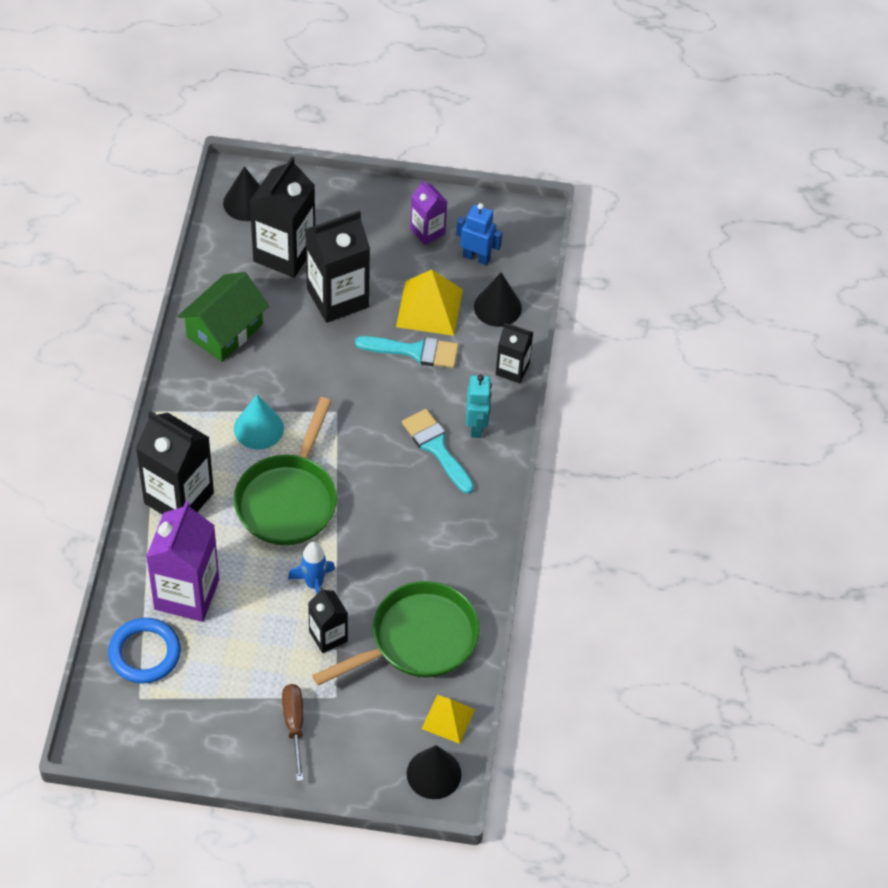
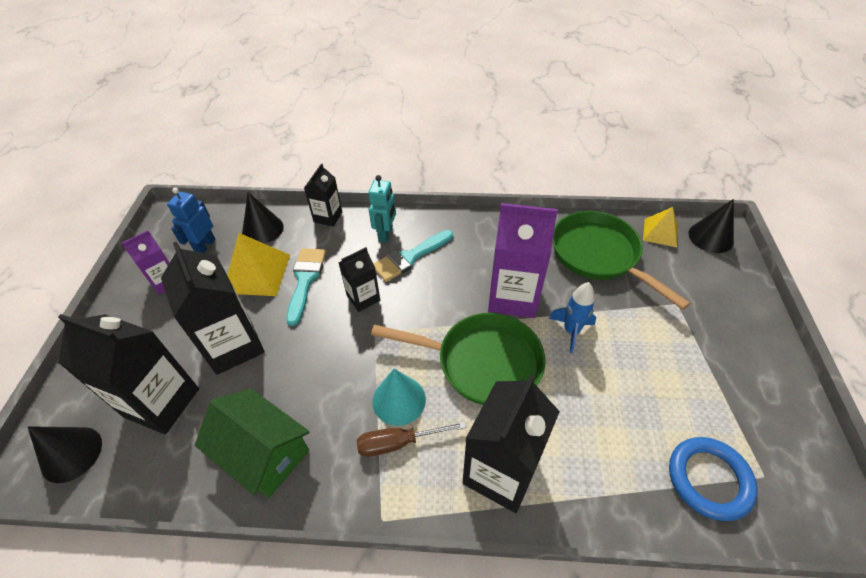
camera: 90 degrees left, 5 degrees down
purple carton [146,501,219,622] -> purple carton moved to [488,203,558,318]
brown screwdriver [282,684,304,781] -> brown screwdriver moved to [357,421,466,457]
black carton [308,587,348,653] -> black carton moved to [338,247,380,312]
turquoise robot [466,375,492,438] -> turquoise robot turned 105 degrees clockwise [368,175,396,243]

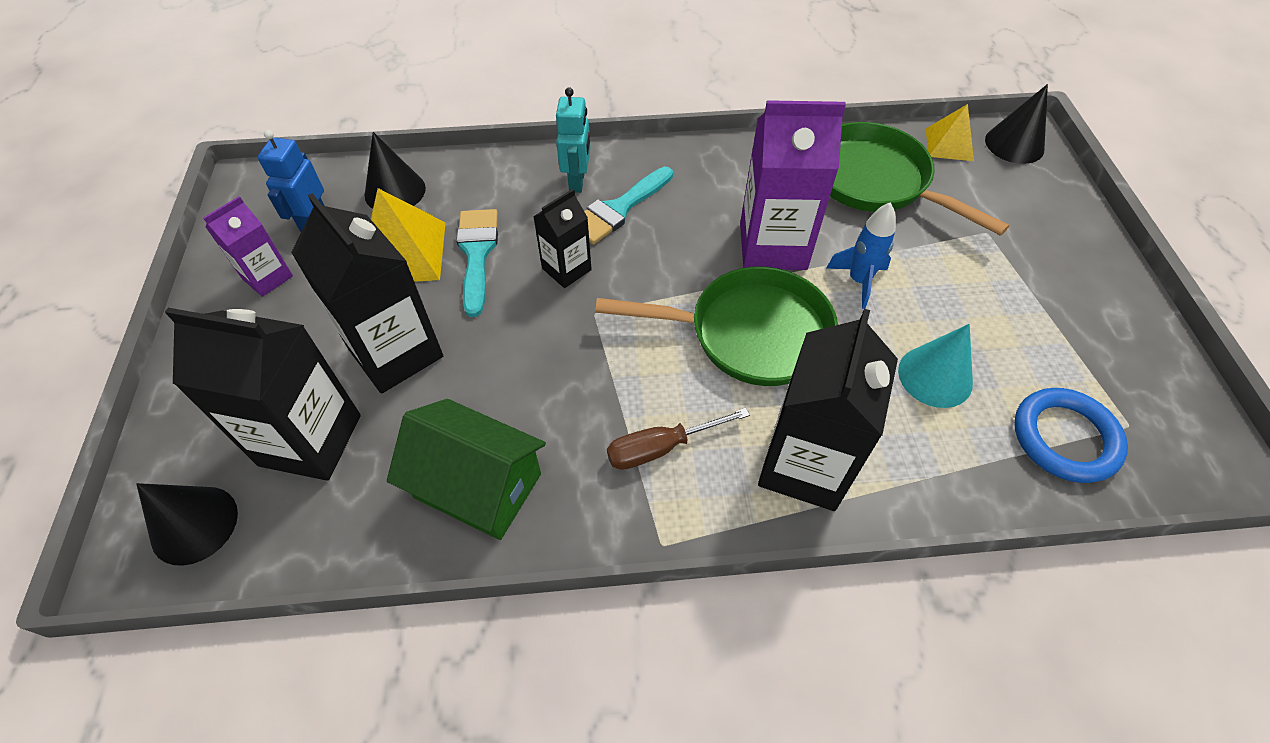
camera: 10 degrees left, 5 degrees up
black carton [304,163,342,227] -> none
turquoise cone [372,369,426,426] -> turquoise cone moved to [898,324,973,408]

